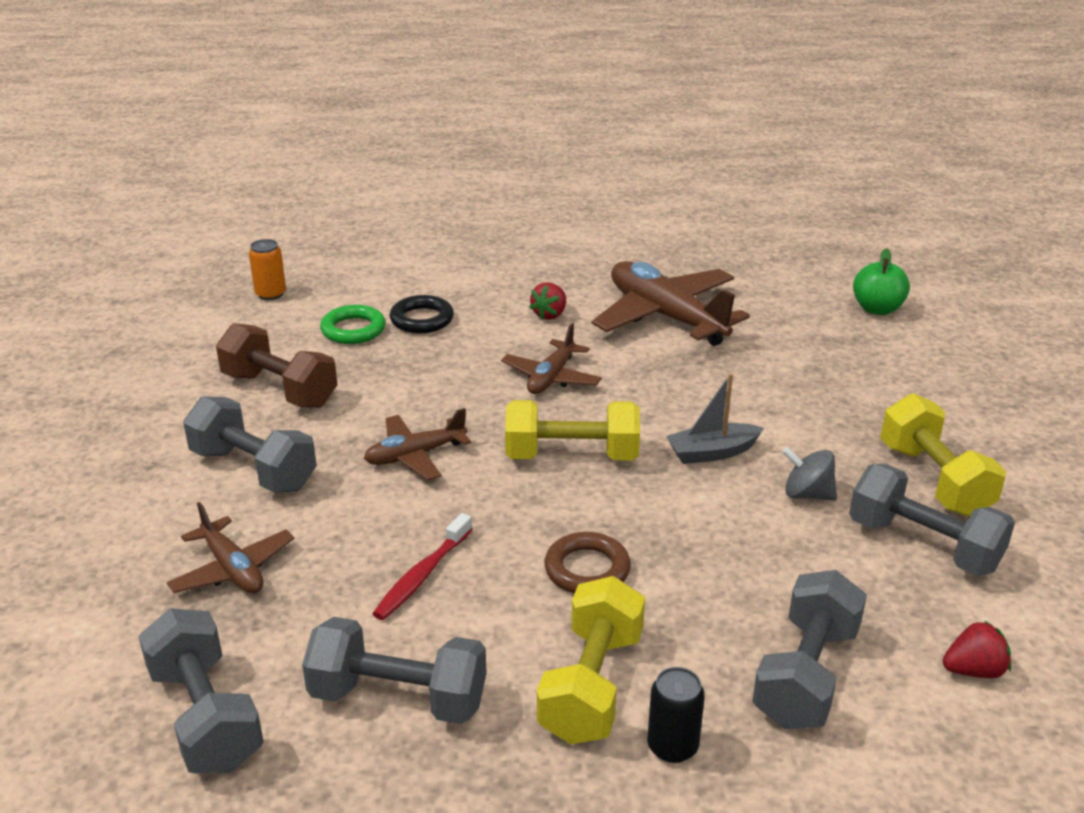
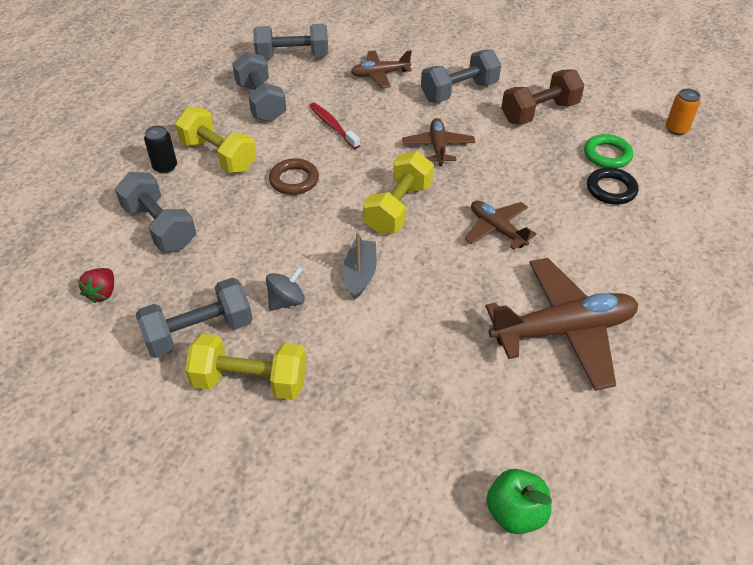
camera: 115 degrees right, 15 degrees up
grey dumbbell [302,617,486,724] -> grey dumbbell turned 60 degrees counterclockwise [232,52,287,122]
red strawberry [529,282,566,320] -> none

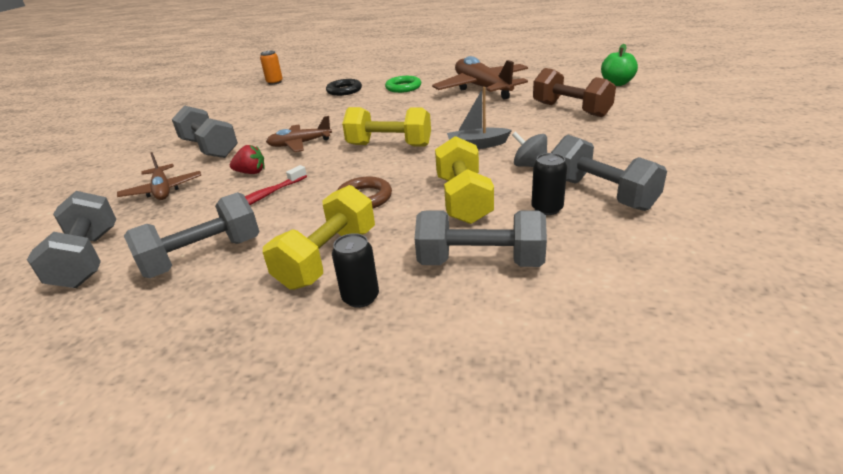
camera: 100 degrees left, 15 degrees down
red strawberry [78,268,114,303] -> red strawberry moved to [230,145,265,174]
grey dumbbell [115,172,196,251] -> grey dumbbell turned 60 degrees clockwise [415,211,547,267]
yellow dumbbell [185,334,307,400] -> yellow dumbbell moved to [435,136,494,224]
brown plane [465,201,537,250] -> none
brown dumbbell [501,69,585,124] -> brown dumbbell moved to [533,68,616,117]
green ring [584,134,633,168] -> green ring moved to [385,76,421,93]
none -> black can [532,153,567,215]

